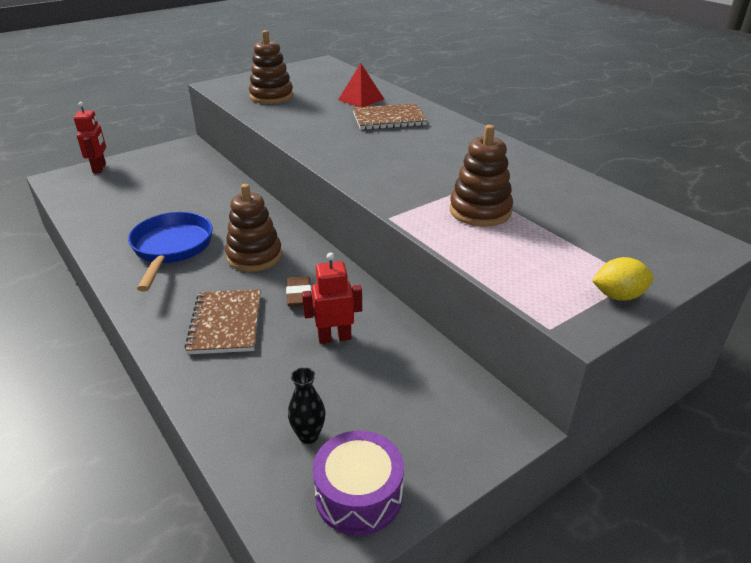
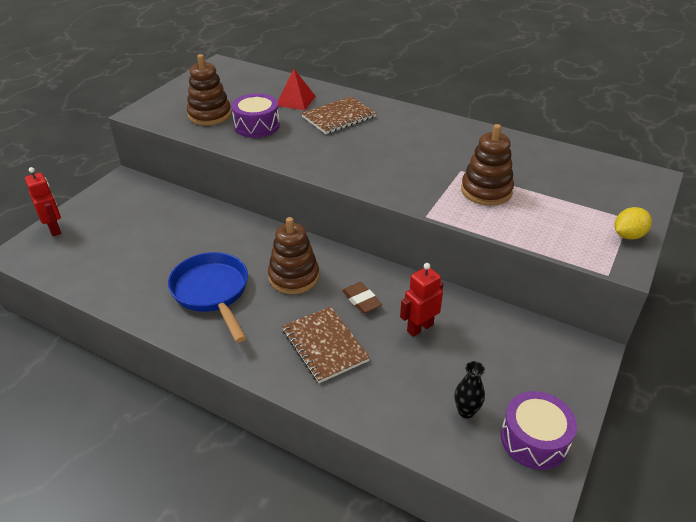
camera: 25 degrees left, 5 degrees up
none -> purple drum [232,93,280,138]

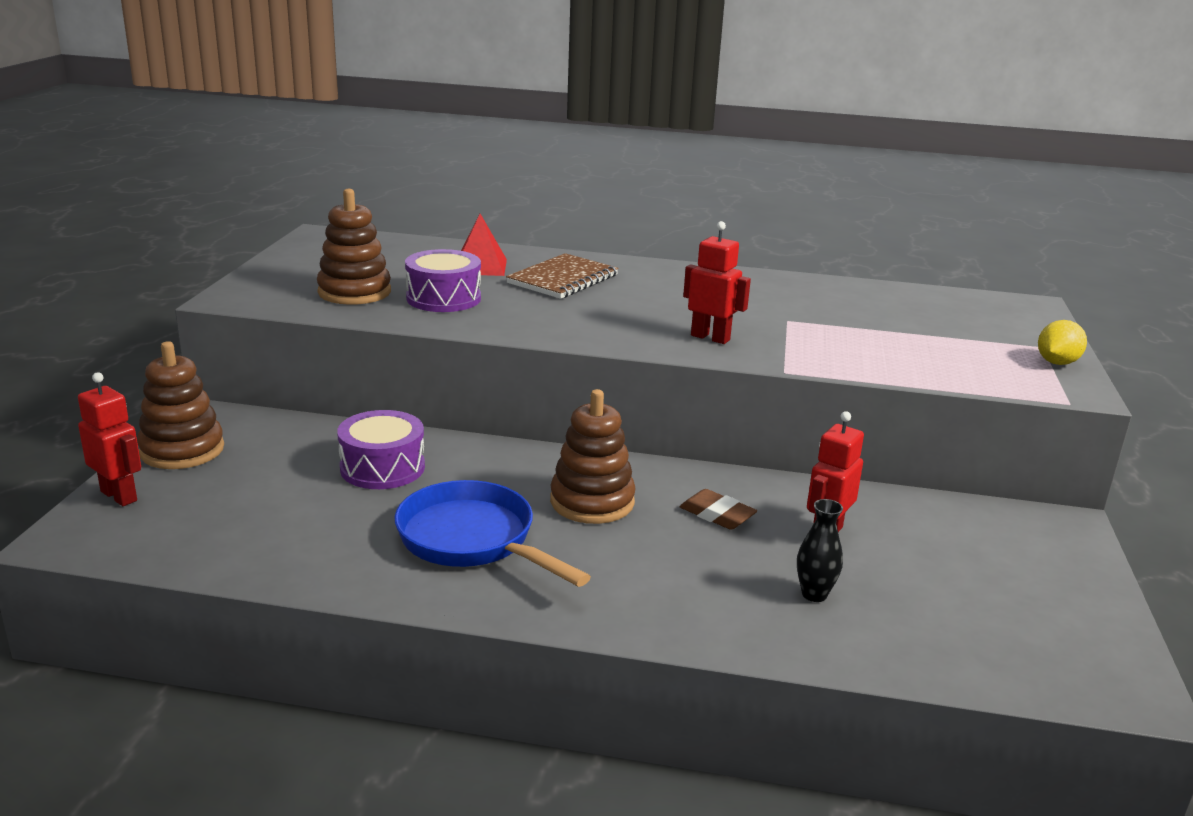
camera: 20 degrees left, 15 degrees down
brown notebook [282,306,370,383] -> none
black vase [455,361,485,419] -> black vase moved to [797,499,843,602]
brown stacking toy [461,124,514,206] -> brown stacking toy moved to [137,341,224,469]
purple drum [501,391,577,470] -> purple drum moved to [337,410,425,489]
none -> red robot [683,221,751,344]

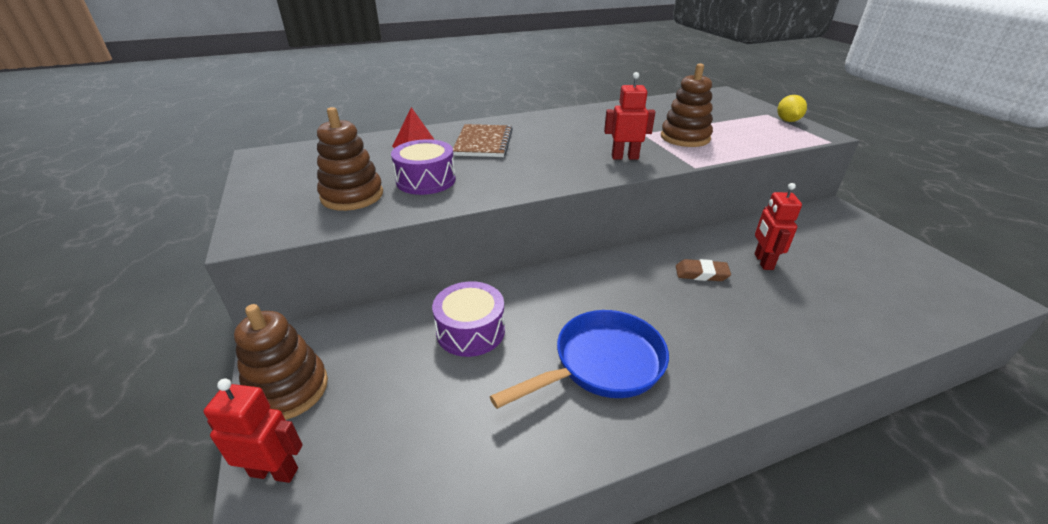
camera: 30 degrees left, 10 degrees up
blue pan [395,480,591,587] -> blue pan turned 135 degrees clockwise [490,310,669,409]
brown stacking toy [550,389,636,524] -> brown stacking toy moved to [661,63,713,147]
black vase [797,499,843,602] -> none

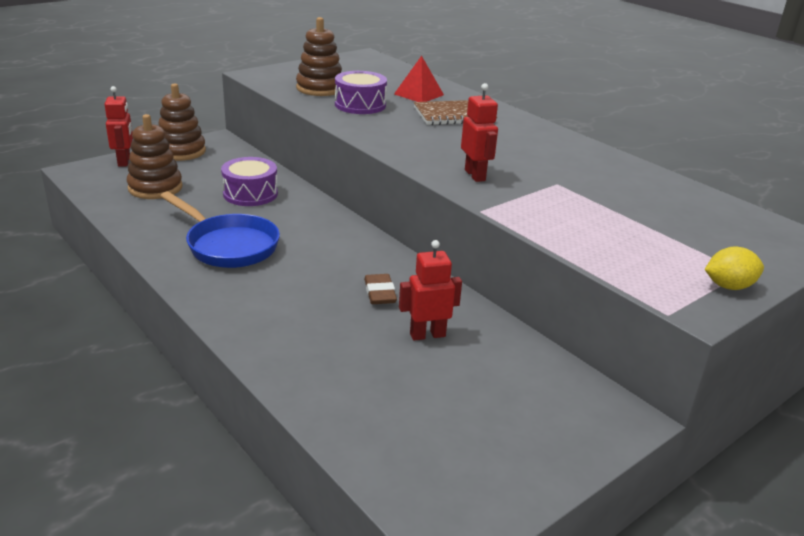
camera: 70 degrees right, 5 degrees down
brown stacking toy [661,63,713,147] -> brown stacking toy moved to [127,114,183,199]

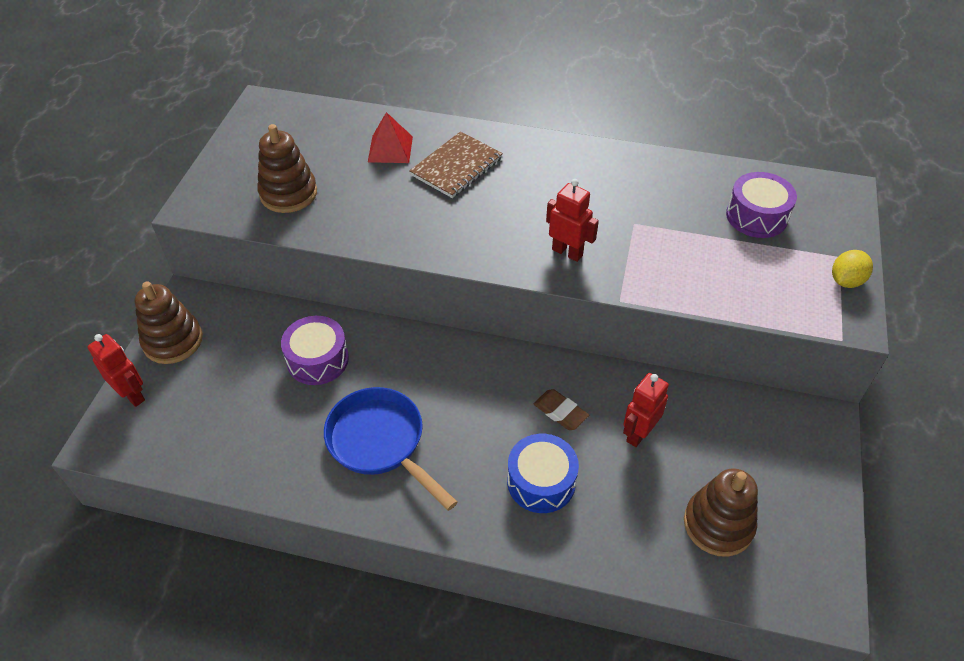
camera: 35 degrees left, 20 degrees up
brown stacking toy [127,114,183,199] -> brown stacking toy moved to [684,468,758,557]
blue pan [160,191,280,268] -> blue pan turned 135 degrees counterclockwise [324,387,458,511]
purple drum [335,71,387,114] -> purple drum moved to [726,172,797,238]
none -> blue drum [507,434,579,513]

